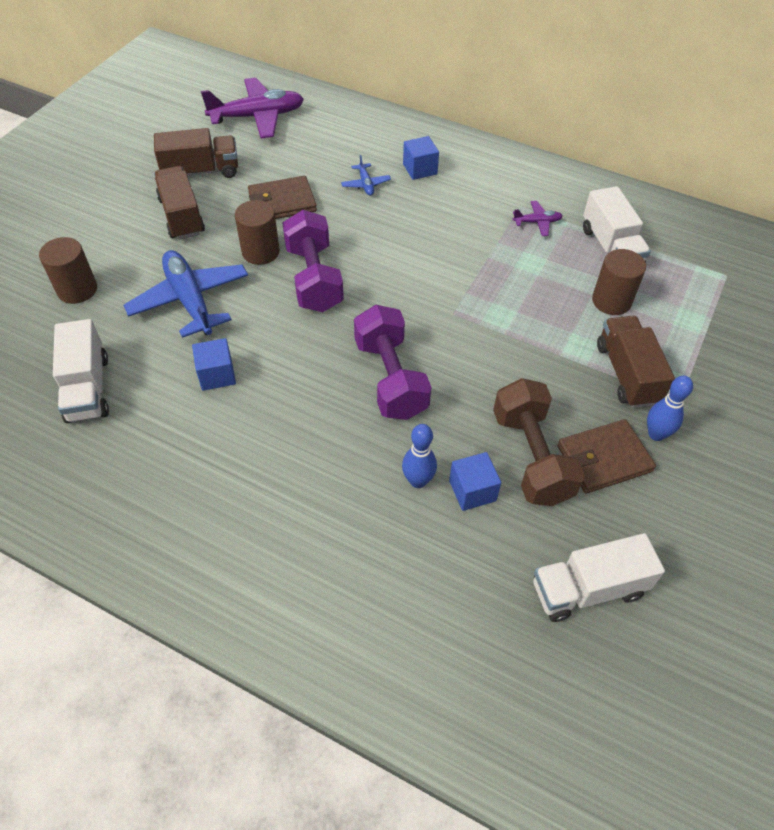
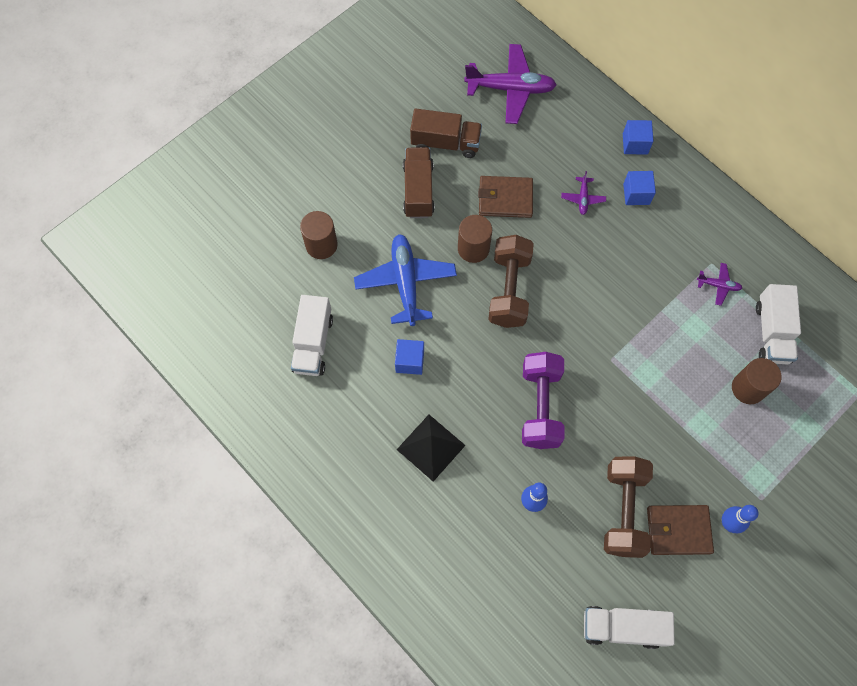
camera: 20 degrees right, 15 degrees up
purple dumbbell [282,210,344,312] -> brown dumbbell [488,235,534,328]
blue plane [341,155,391,196] -> purple plane [561,171,606,215]
blue cube [449,452,501,511] -> blue cube moved to [623,120,654,155]
brown truck [597,316,675,408] -> none
none -> black pyramid [397,415,466,482]

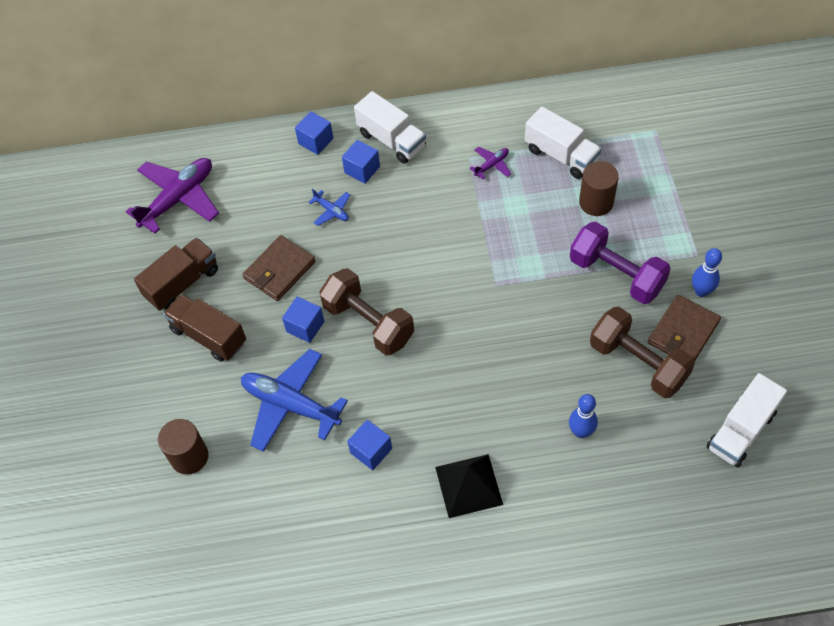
camera: 50 degrees left, 10 degrees down
white truck [291,295,333,376] -> white truck moved to [354,91,426,164]
brown cylinder [458,215,492,263] -> blue cube [282,296,324,343]
purple dumbbell [522,352,564,449] -> purple dumbbell moved to [570,221,671,304]
purple plane [561,171,606,215] -> blue plane [308,189,350,226]

